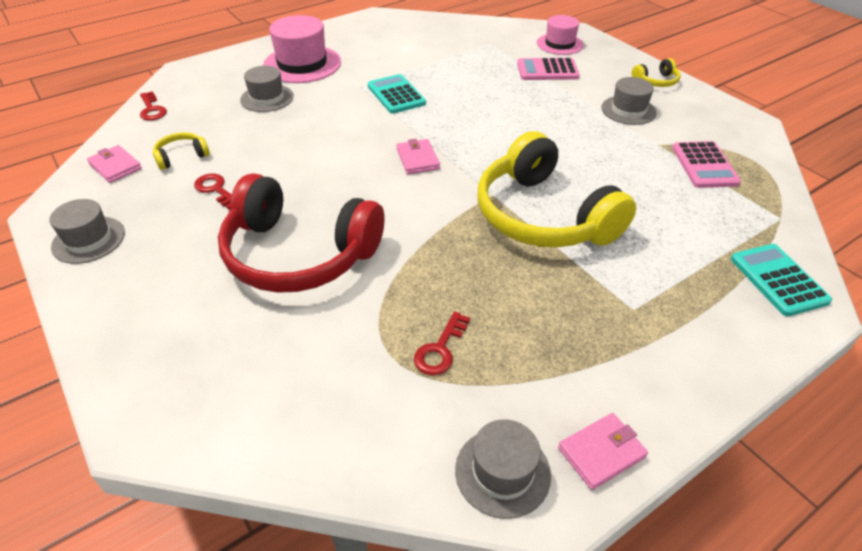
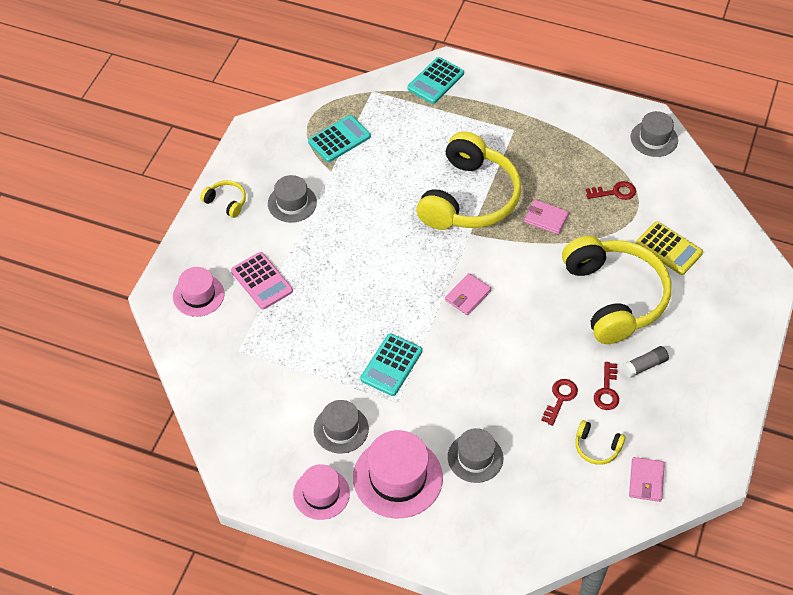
camera: 125 degrees left, 10 degrees up
grey hat [49,199,125,264] -> grey hat moved to [314,400,369,453]
red key [140,91,167,121] -> red key moved to [541,379,578,426]
red headphones [218,173,384,293] -> yellow headphones [562,236,671,344]
pink wallet [558,413,648,490] -> pink wallet moved to [524,199,569,235]
pink calculator [672,141,741,188] -> turquoise calculator [308,115,371,162]
none -> pink hat [293,464,350,520]
none -> grey glue stick [622,346,669,378]
none -> yellow calculator [636,221,703,275]

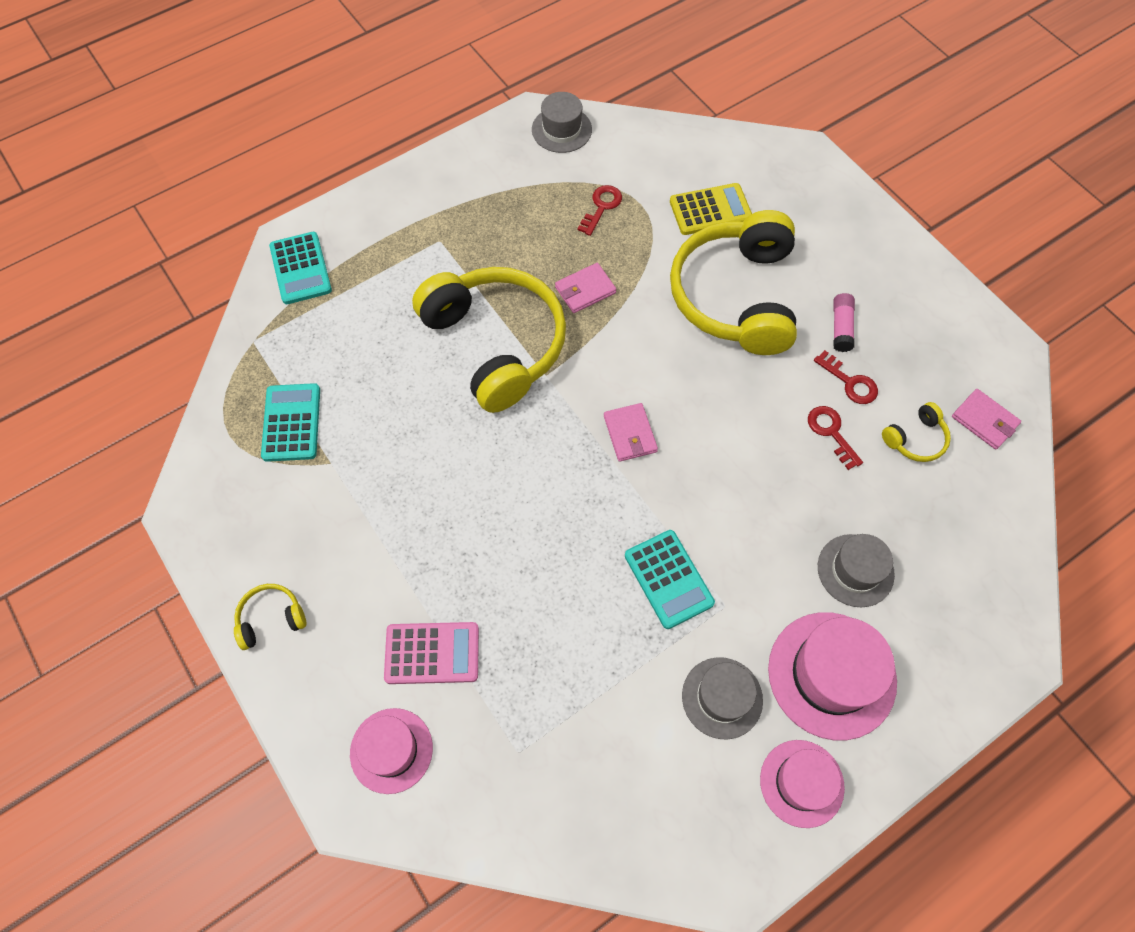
camera: 55 degrees left, 10 degrees up
grey hat [268,175,317,223] -> none
yellow headphones [562,236,671,344] -> yellow headphones turned 105 degrees counterclockwise [670,210,797,355]
grey glue stick [622,346,669,378] -> pink glue stick [833,293,855,352]

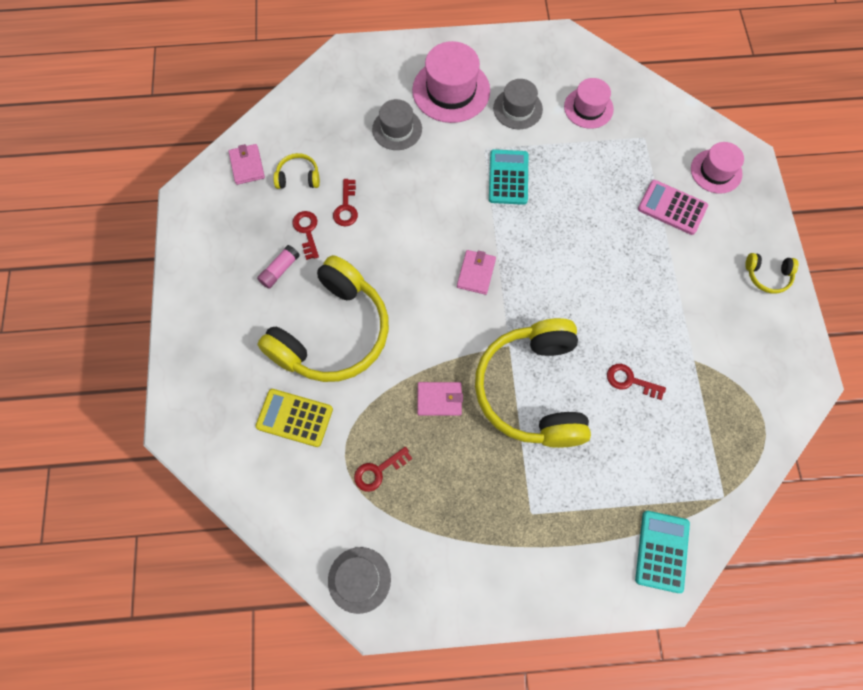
camera: 150 degrees left, 5 degrees up
turquoise calculator [261,383,320,462] -> none
pink hat [760,740,845,828] -> pink hat moved to [564,78,614,129]
none -> red key [607,364,666,400]

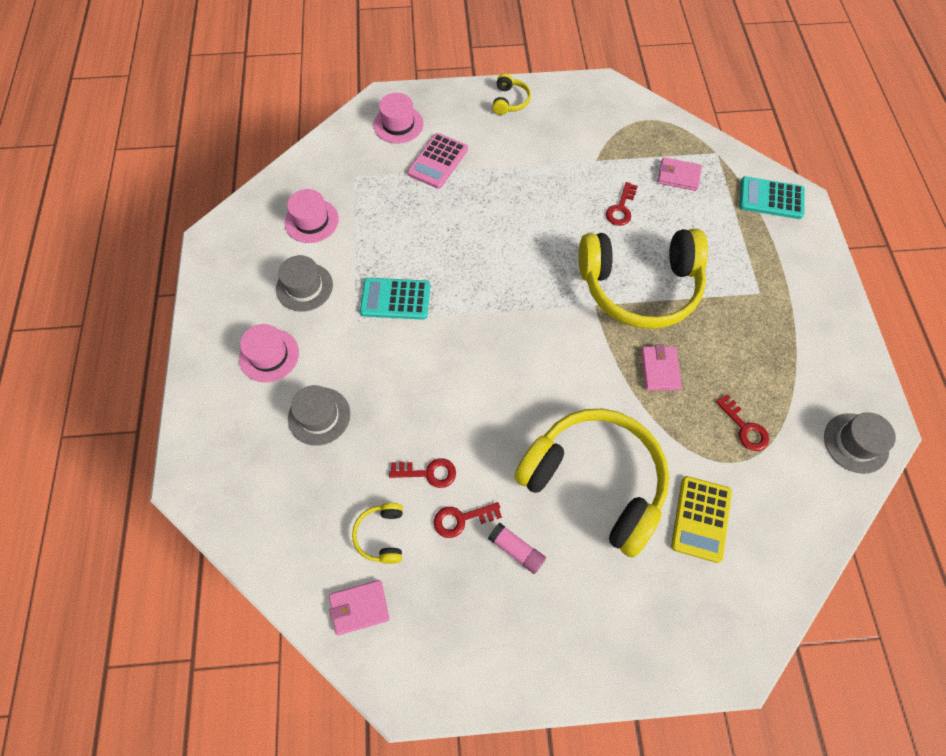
camera: 90 degrees left, 5 degrees down
pink hat [412,41,490,123] -> pink hat [239,324,299,383], size x0.63
pink wallet [457,250,496,295] -> pink wallet moved to [658,157,702,191]

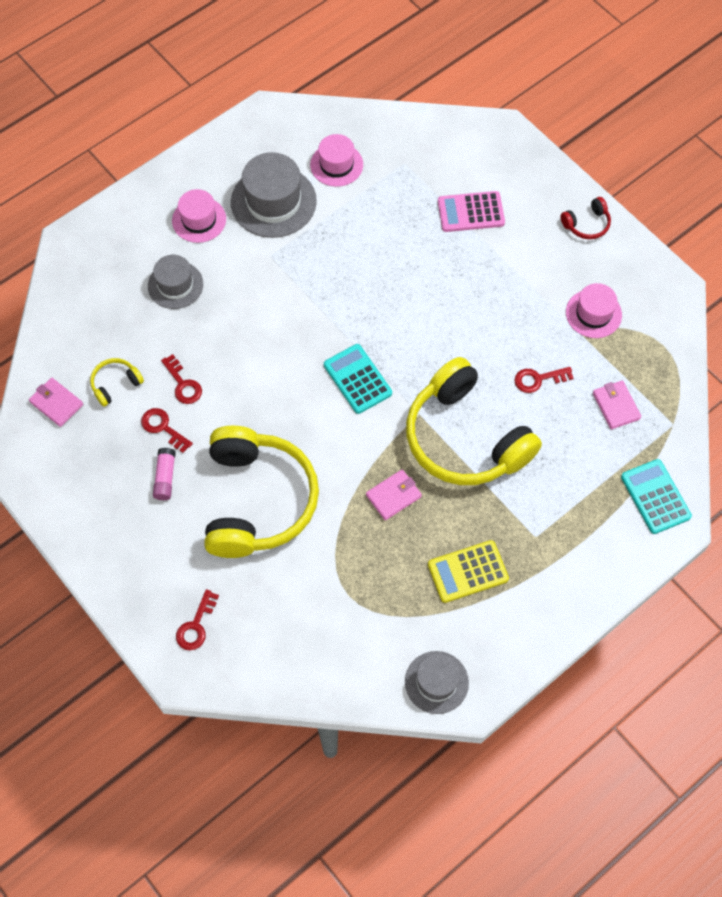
camera: 55 degrees right, 0 degrees up
grey hat [276,255,333,312] -> grey hat [231,152,317,238], size x1.59
turquoise calculator [360,278,430,320] -> turquoise calculator moved to [324,344,392,414]
pink hat [374,93,424,144] -> pink hat moved to [566,283,622,338]
yellow headphones [492,73,531,115] -> red headphones [560,197,611,239]
yellow calculator [671,476,732,563] -> yellow calculator moved to [428,540,509,603]
red key [716,394,769,451] -> red key moved to [176,589,219,650]

